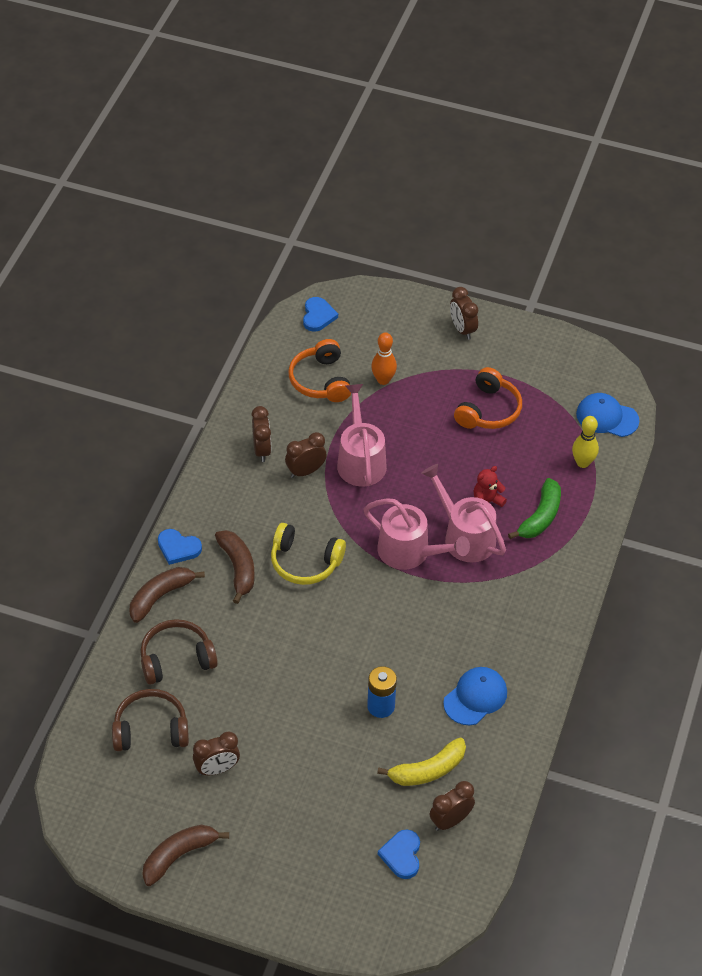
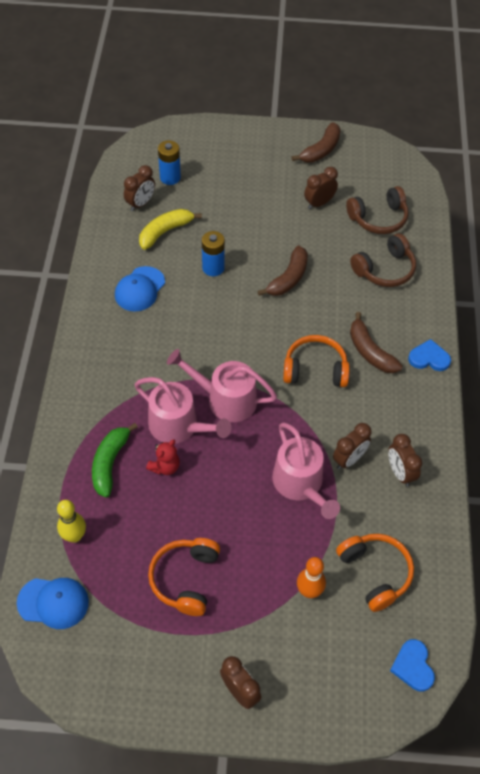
camera: 165 degrees right, 5 degrees up
brown banana [130,567,205,623] -> brown banana moved to [257,245,308,296]
yellow headphones [271,523,346,585] -> orange headphones [283,335,350,387]
blue heart [378,830,420,879] -> blue battery [158,140,181,185]

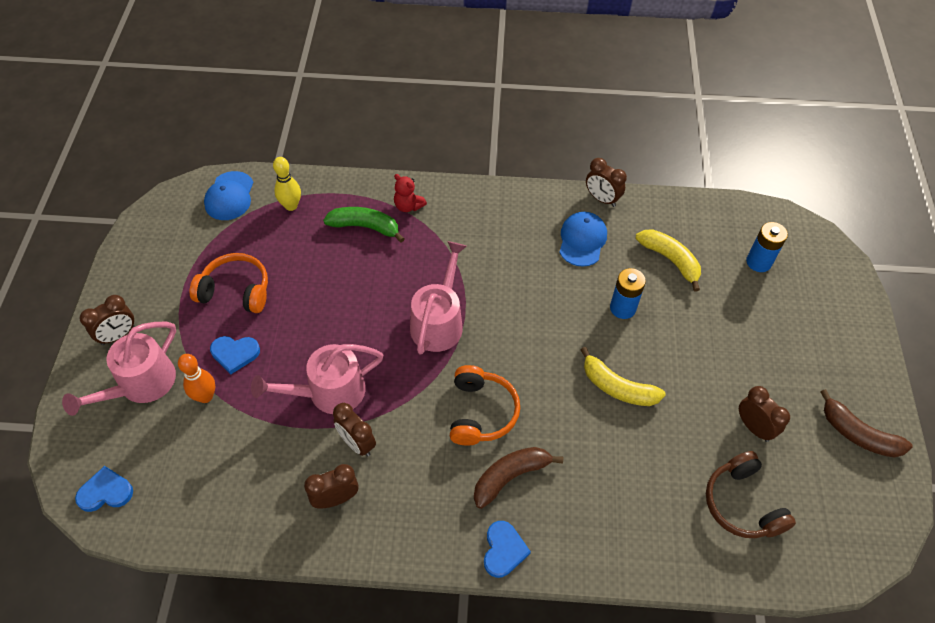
camera: 90 degrees right, 0 degrees up
blue cap [115,266,165,312] -> blue cap turned 75 degrees clockwise [559,212,607,267]
brown clock [124,165,155,211] -> brown clock moved to [586,158,627,207]
pink watering can [134,377,231,444] -> pink watering can moved to [62,322,176,416]
red teddy bear [146,439,180,475] -> red teddy bear moved to [394,174,427,212]
brown banana [257,245,308,296] -> yellow banana [581,347,666,406]
orange headphones [336,534,414,612] -> none
brown headphones [350,233,416,287] -> none
none -> blue heart [210,336,260,374]

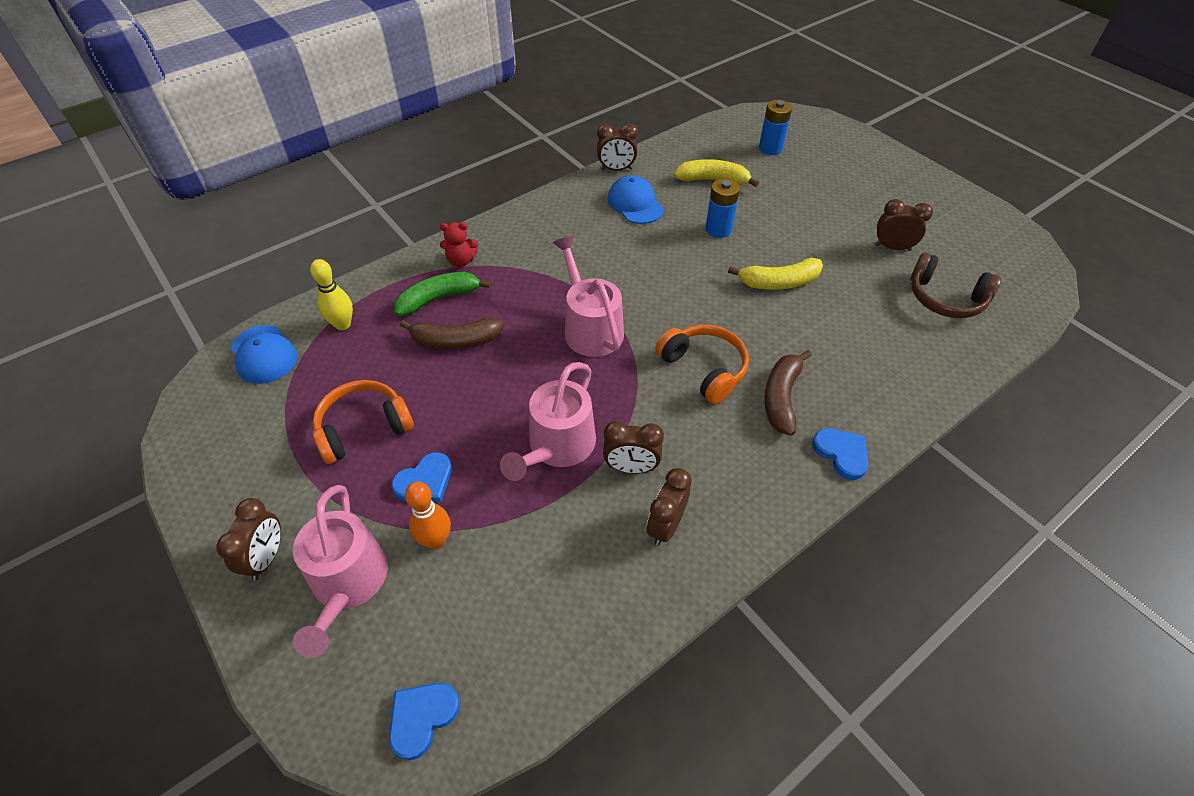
camera: 40 degrees left, 5 degrees down
brown banana [820,389,913,458] -> brown banana moved to [400,317,504,350]

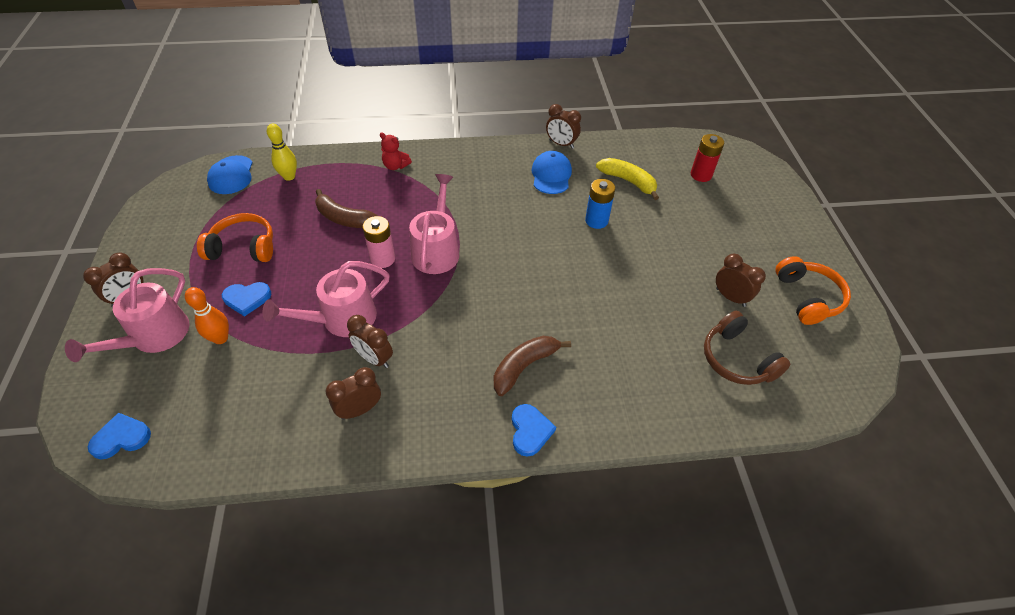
camera: 30 degrees right, 0 degrees up
green banana [394,272,491,316] -> none
orange headphones [655,325,749,404] -> orange headphones moved to [776,256,851,325]
yellow banana [728,258,823,290] -> none
blue battery [759,100,792,155] -> red battery [691,134,724,182]
none -> pink battery [363,216,395,268]

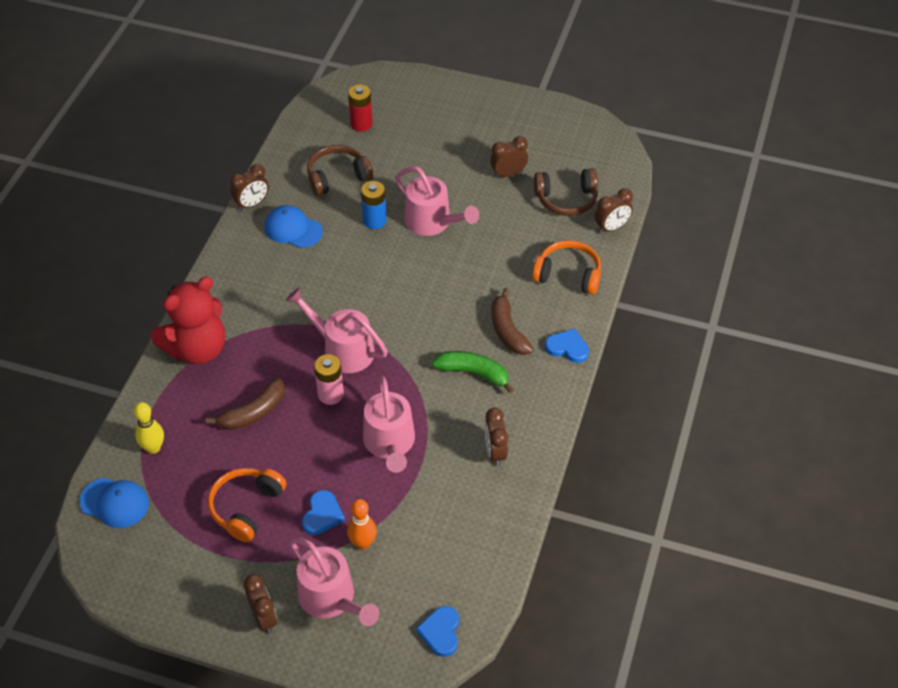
camera: 65 degrees left, 0 degrees up
brown clock [347,315,393,368] -> brown clock moved to [595,188,633,234]
red teddy bear [380,133,412,170] -> red teddy bear [151,277,225,364], size x2.25
yellow banana [596,158,659,200] -> brown headphones [307,145,373,196]
orange headphones [776,256,851,325] -> orange headphones moved to [532,240,601,295]
none -> pink watering can [395,166,479,236]
none -> green banana [432,351,514,393]

